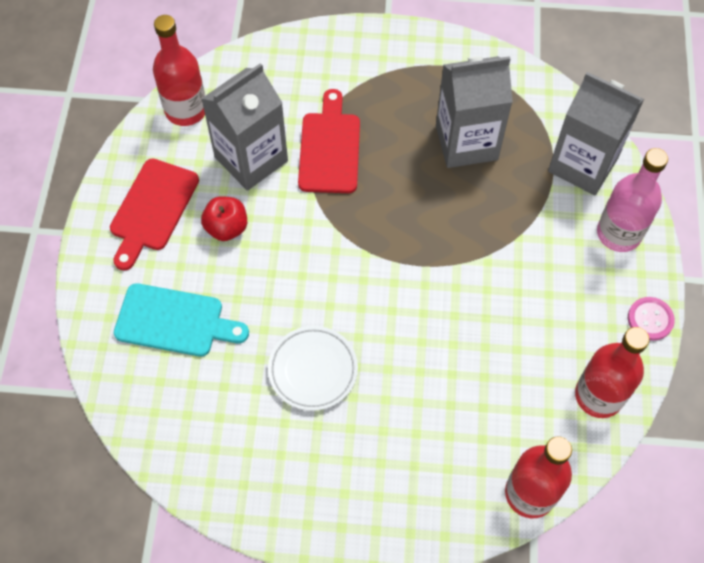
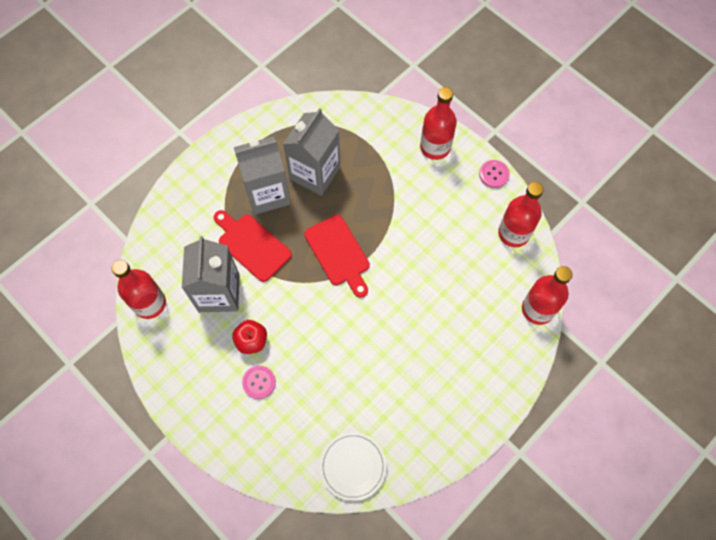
camera: 50 degrees left, 5 degrees up
red cutting board [110,158,199,271] -> red cutting board moved to [304,215,370,298]
turquoise cutting board [114,283,249,357] -> none
white plate [268,326,358,411] -> white plate moved to [320,432,386,501]
grey carton [548,72,644,195] -> grey carton moved to [234,136,291,215]
pink bottle [597,148,668,252] -> red bottle [420,87,457,160]
none -> pink button [242,366,276,399]

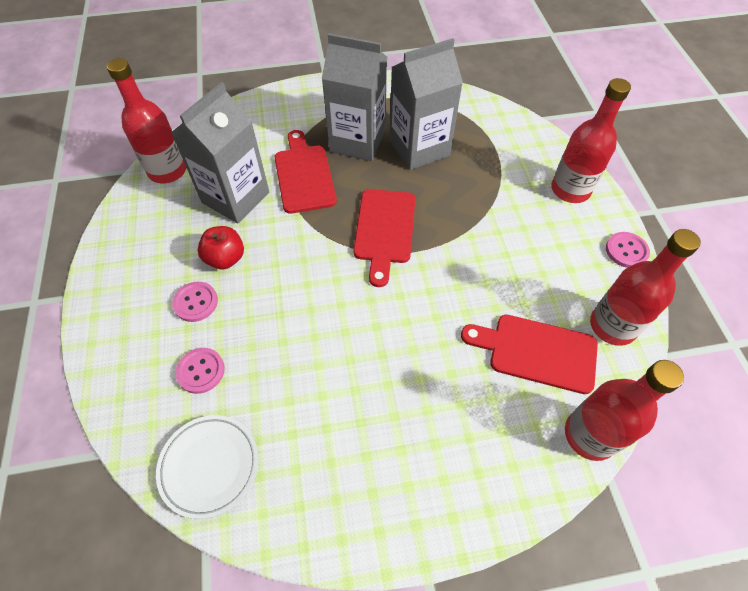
camera: 35 degrees right, 10 degrees down
none -> pink button [175,348,225,394]
none -> red cutting board [461,315,598,394]

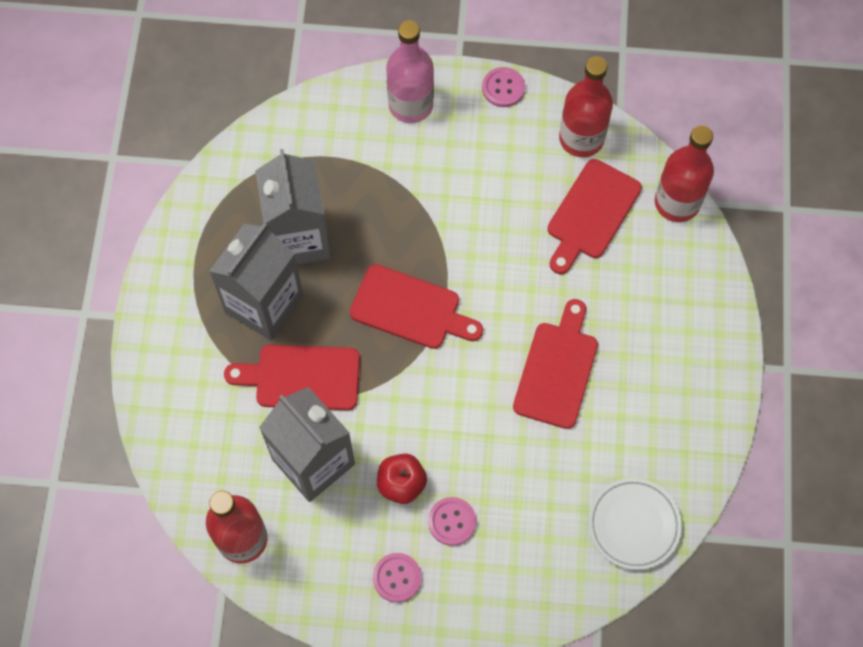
camera: 75 degrees left, 10 degrees up
pink button [175,348,225,394] -> pink button moved to [373,553,421,602]
red bottle [551,78,631,203] -> pink bottle [386,21,434,123]
none -> red cutting board [513,299,598,429]

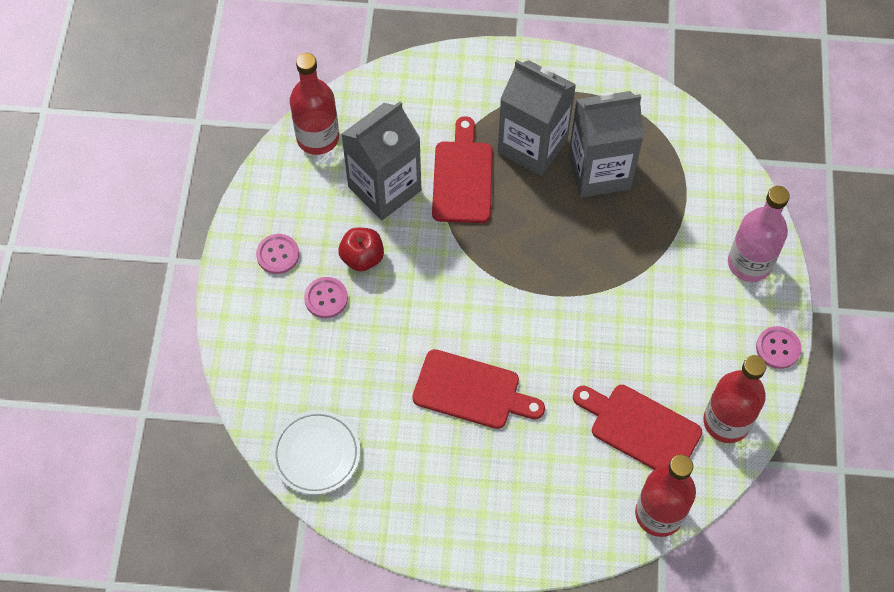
camera: 90 degrees right, 5 degrees down
red cutting board [350,264,483,349] -> none

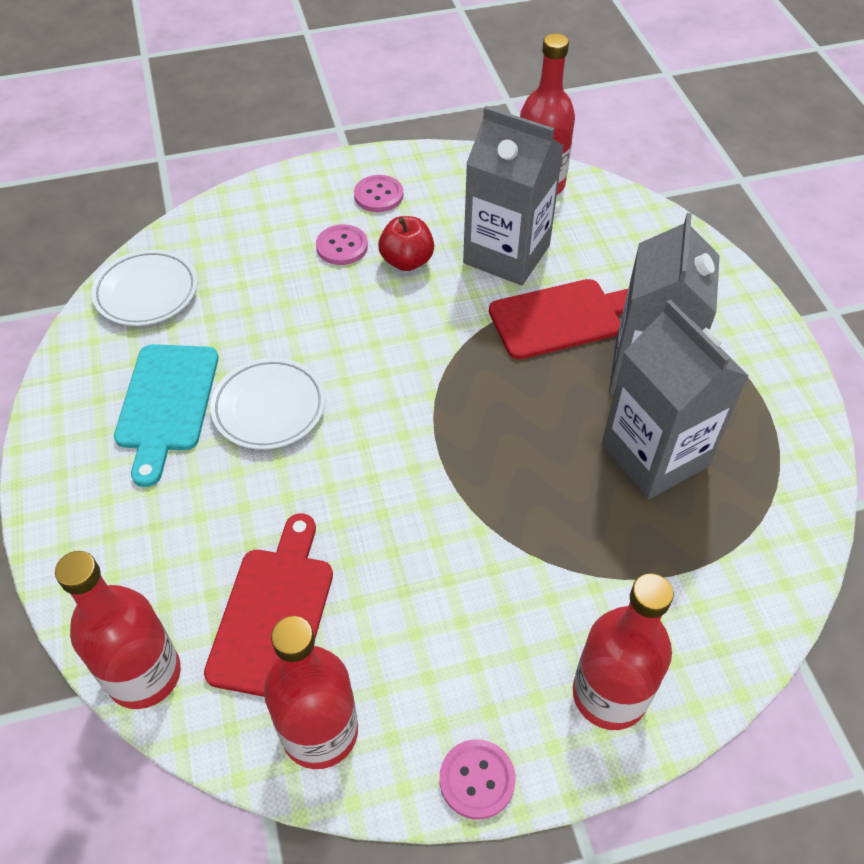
camera: 70 degrees right, 10 degrees down
red cutting board [412,349,545,429] -> white plate [210,358,325,450]
pink bottle [728,186,790,282] -> red bottle [573,573,674,730]
none -> turquoise cutting board [114,344,219,487]

